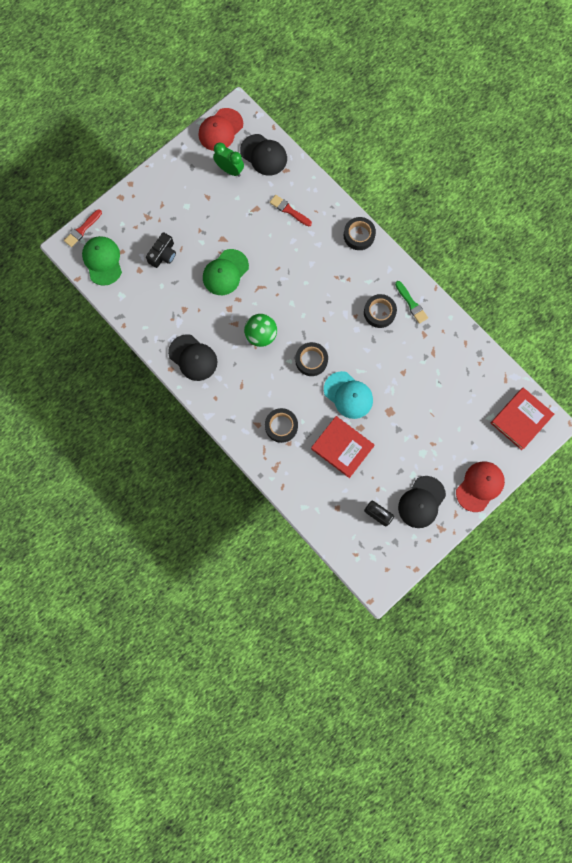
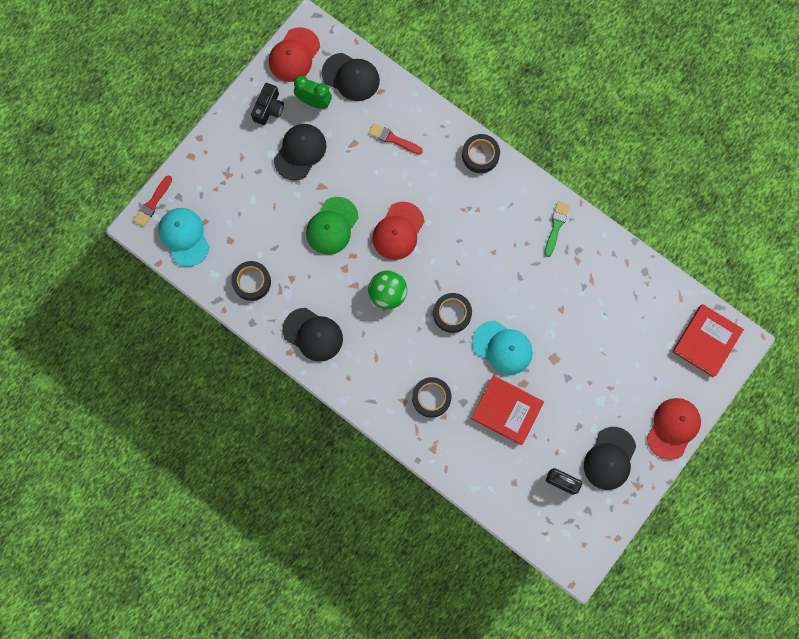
camera: 10 degrees left, 0 degrees up
green cap [82,236,122,286] -> turquoise cap [159,208,210,267]
black camera [146,232,176,268] -> black camera moved to [251,83,284,125]
black tape [364,294,397,328] -> black tape moved to [231,261,271,301]
green brush [395,281,428,324] -> green brush turned 120 degrees counterclockwise [545,201,570,257]
none -> black cap [274,124,326,180]
none -> red cap [372,202,424,260]

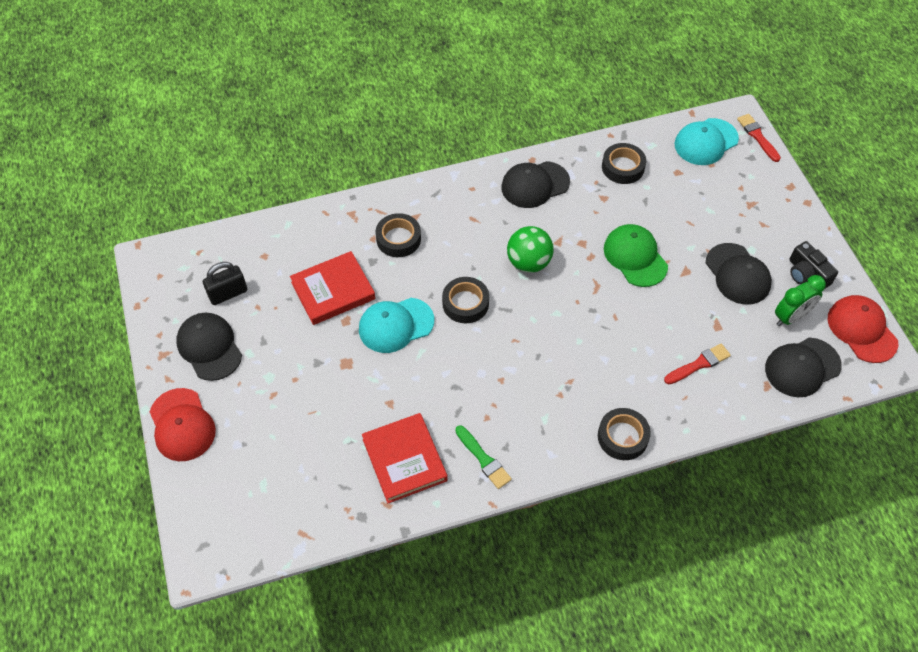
camera: 125 degrees right, 20 degrees down
turquoise cap [159,208,210,267] -> turquoise cap turned 135 degrees clockwise [674,118,739,165]
red cap [372,202,424,260] -> none
red book [672,304,744,377] -> red book moved to [362,413,448,504]

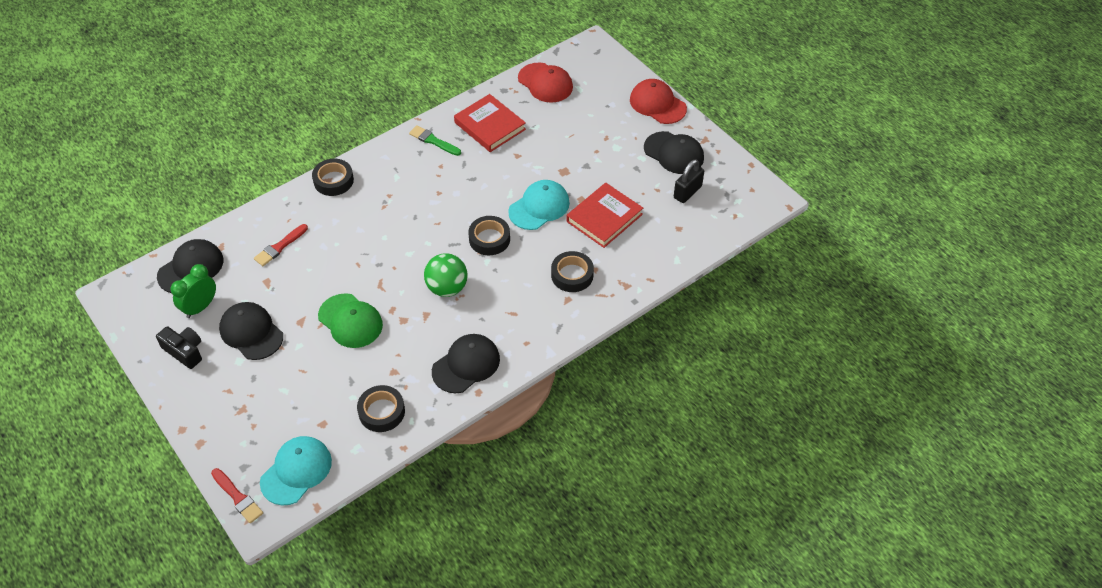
camera: 160 degrees right, 5 degrees down
red cap [828,295,898,363] -> red cap moved to [518,63,573,103]

